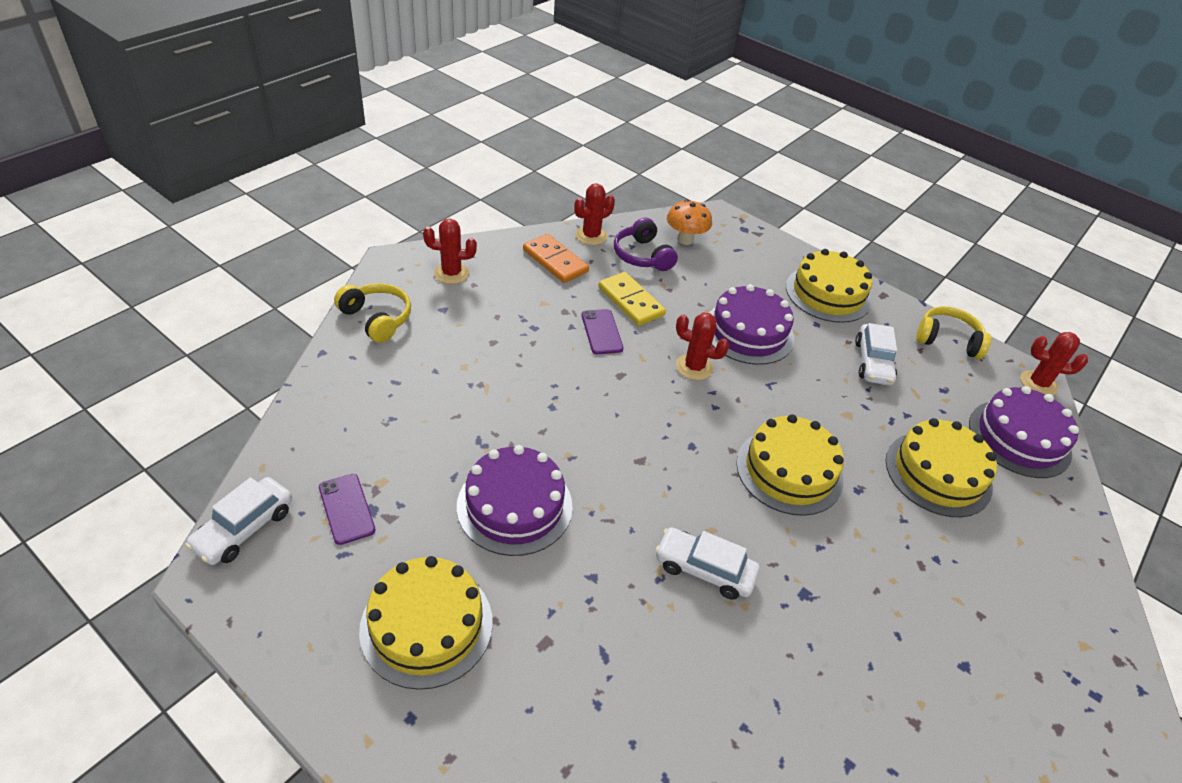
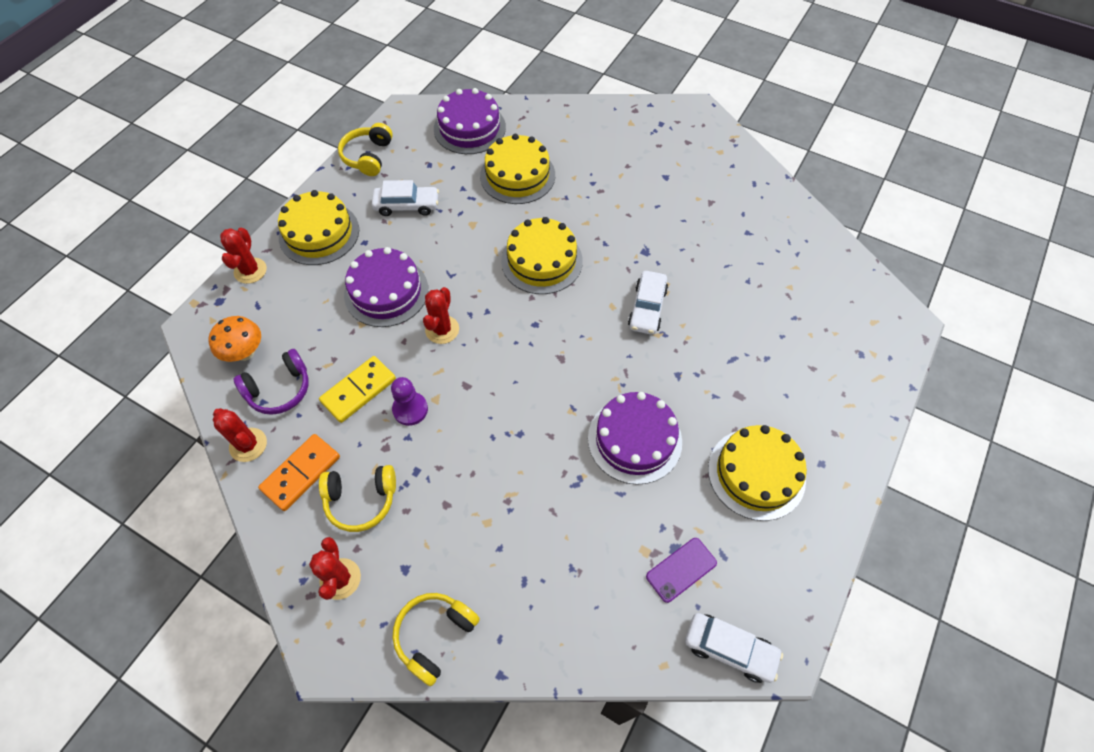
camera: 95 degrees left, 15 degrees up
purple phone [581,309,623,354] -> purple pawn [391,377,428,426]
red cactus [1020,332,1088,395] -> red cactus moved to [220,228,267,284]
none -> yellow headphones [319,465,396,532]

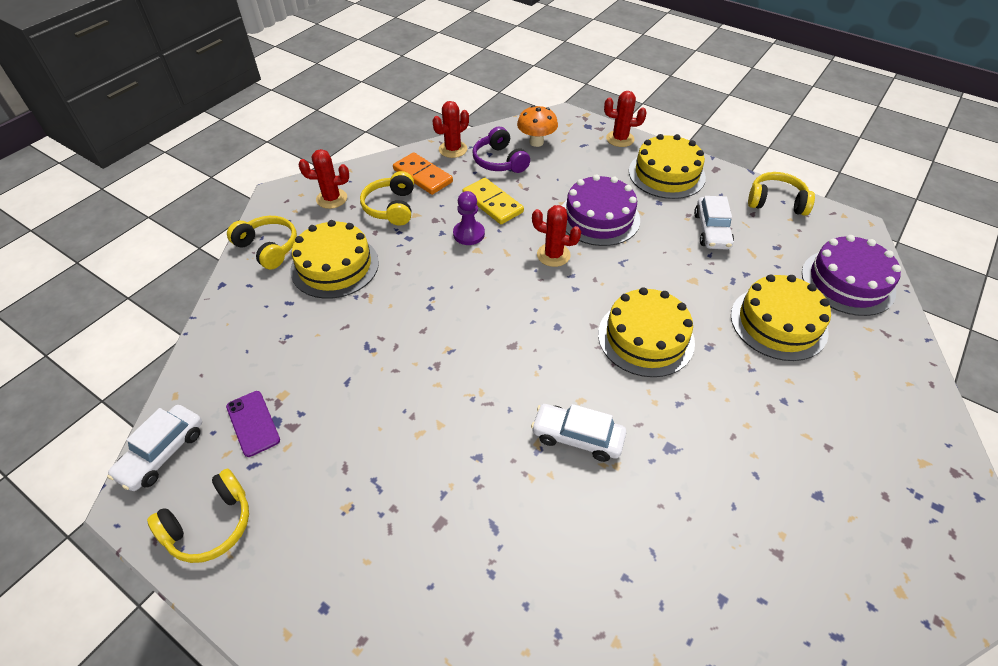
camera: 95 degrees right, 10 degrees down
purple cake [588,392,682,485] -> none
yellow cake [708,425,807,521] -> yellow cake moved to [290,220,379,299]
none -> yellow headphones [147,469,249,563]

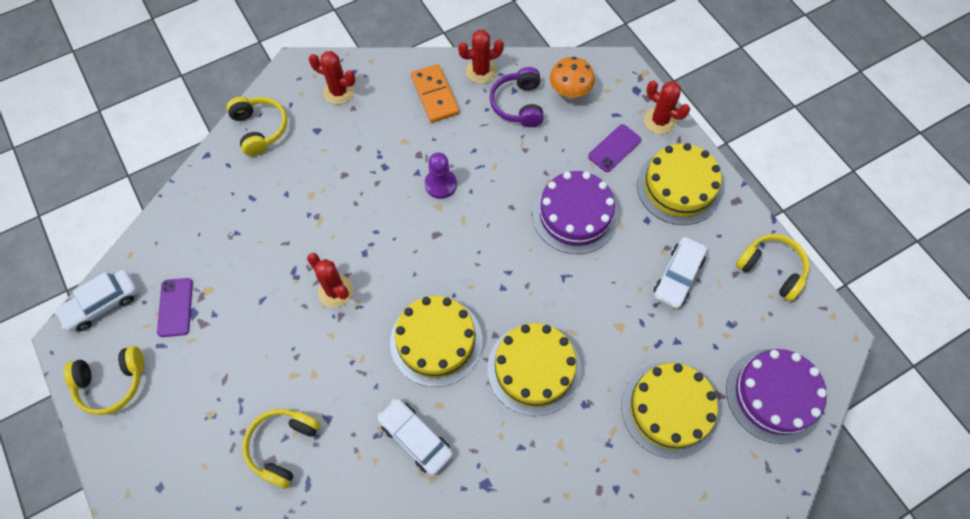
camera: 25 degrees right, 15 degrees up
yellow cake [290,220,379,299] -> yellow cake moved to [390,296,483,387]
yellow headphones [360,171,414,226] -> yellow headphones moved to [242,409,320,489]
yellow domino [462,178,524,224] -> none
red cactus [532,205,581,267] -> red cactus moved to [307,253,353,307]
none -> purple phone [588,124,642,172]

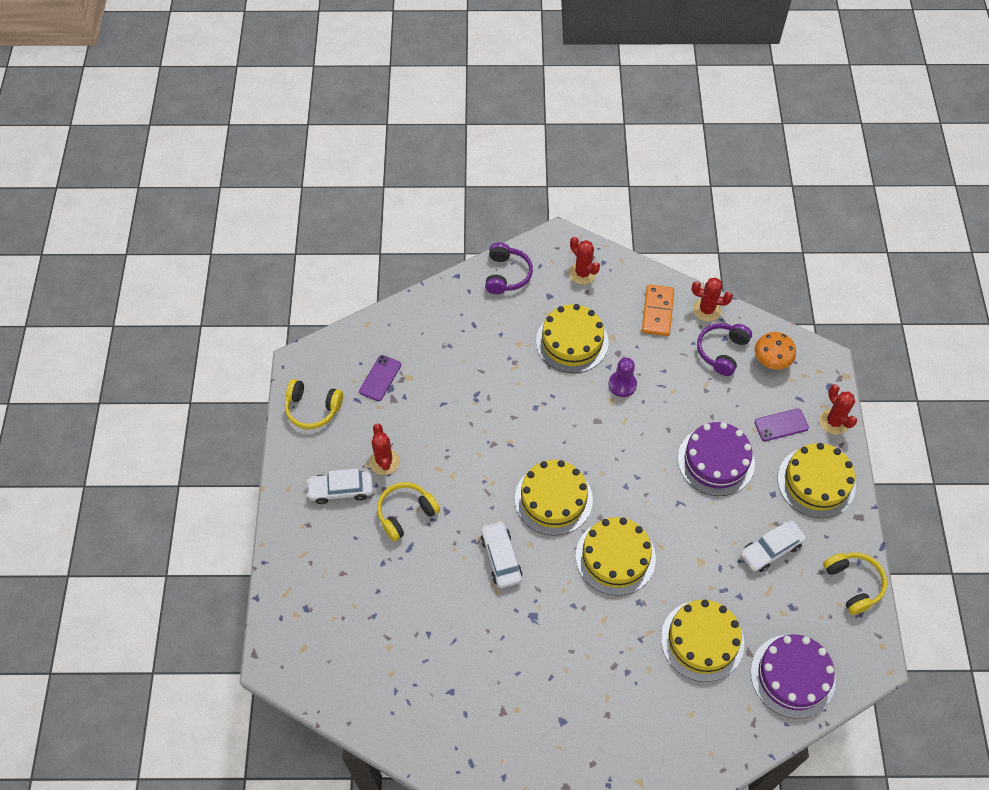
camera: 30 degrees right, 5 degrees down
white car [54,270,138,332] -> white car moved to [306,468,373,504]
yellow headphones [226,97,288,156] -> purple headphones [485,242,533,294]
red cactus [307,253,353,307] -> red cactus moved to [369,424,400,475]
none -> yellow cake [536,304,609,373]

